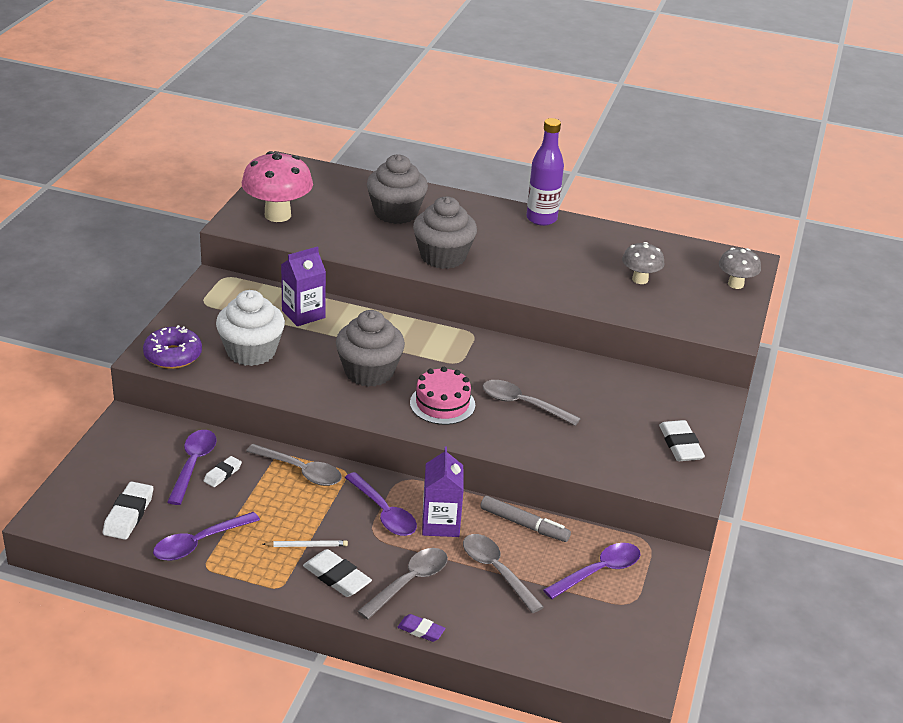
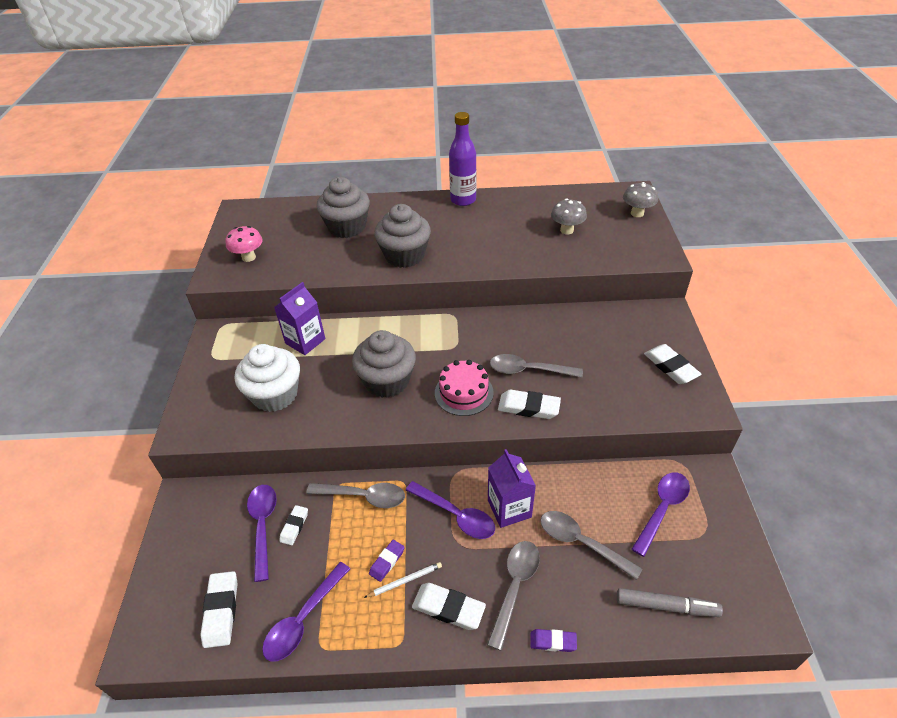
camera: 15 degrees left, 10 degrees up
purple donut [143,325,202,369] -> none
pink mushroom [242,151,313,222] -> pink mushroom [225,226,263,262], size x0.58
grey marker [480,496,571,542] -> grey marker moved to [617,588,723,617]
none -> purple eraser [369,540,405,582]
none -> white eraser [498,390,561,419]

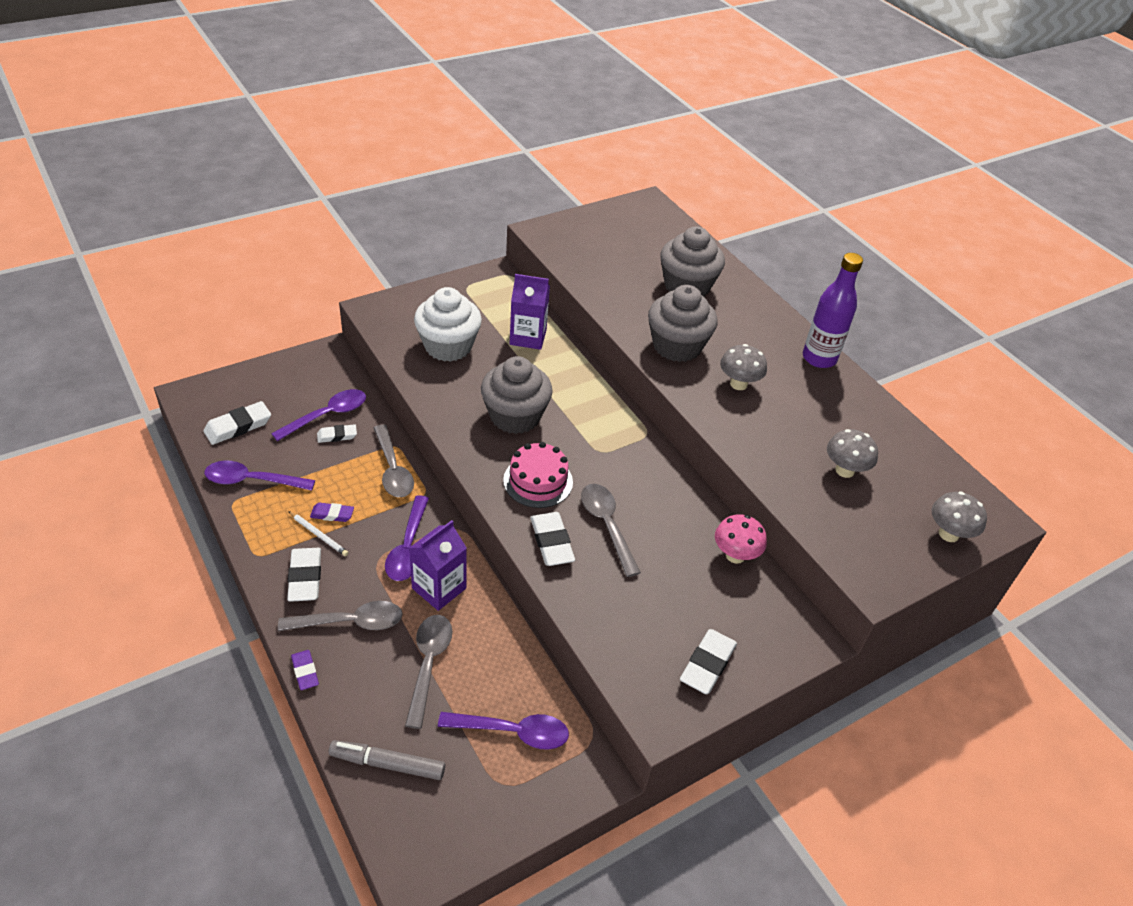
camera: 55 degrees right, 0 degrees up
pink mushroom [225,226,263,262] -> pink mushroom moved to [715,514,767,564]
grey marker [617,588,723,617] -> grey marker turned 120 degrees clockwise [329,740,445,780]
none -> grey mushroom [720,344,767,390]

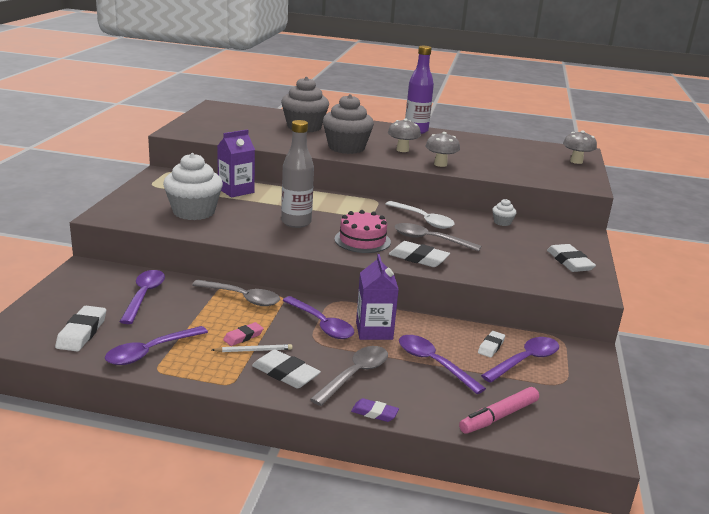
camera: 45 degrees left, 20 degrees down
purple eraser [310,503,354,522] -> pink eraser [223,322,264,346]
white eraser [317,424,357,443] -> white eraser moved to [478,331,505,358]
grey marker [329,740,445,780] -> pink marker [459,387,539,434]
grey spoon [405,615,452,729] -> purple spoon [399,335,486,394]
grey cupcake [481,356,553,434] -> grey bottle [281,120,314,228]
pink mushroom [715,514,767,564] -> white cupcake [492,199,516,226]
grey mushroom [827,429,878,478] -> grey mushroom moved to [425,132,460,167]
none -> white spoon [386,201,455,229]

